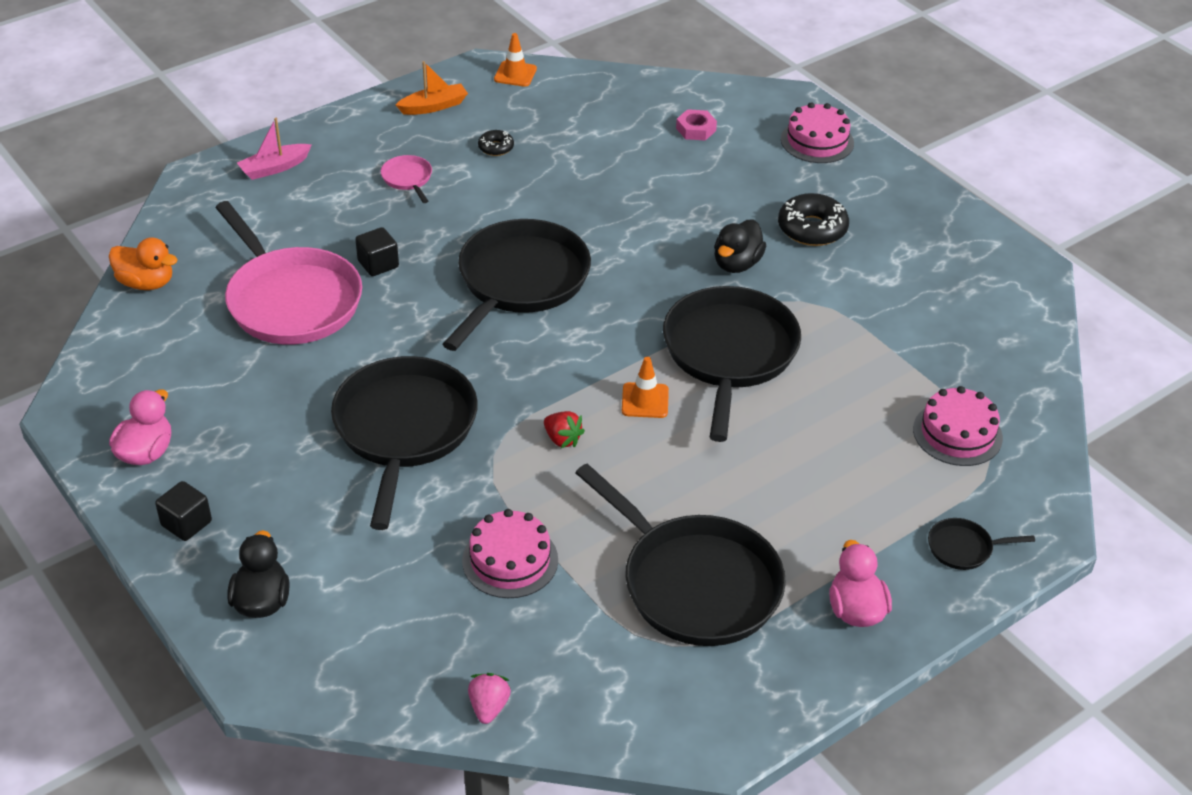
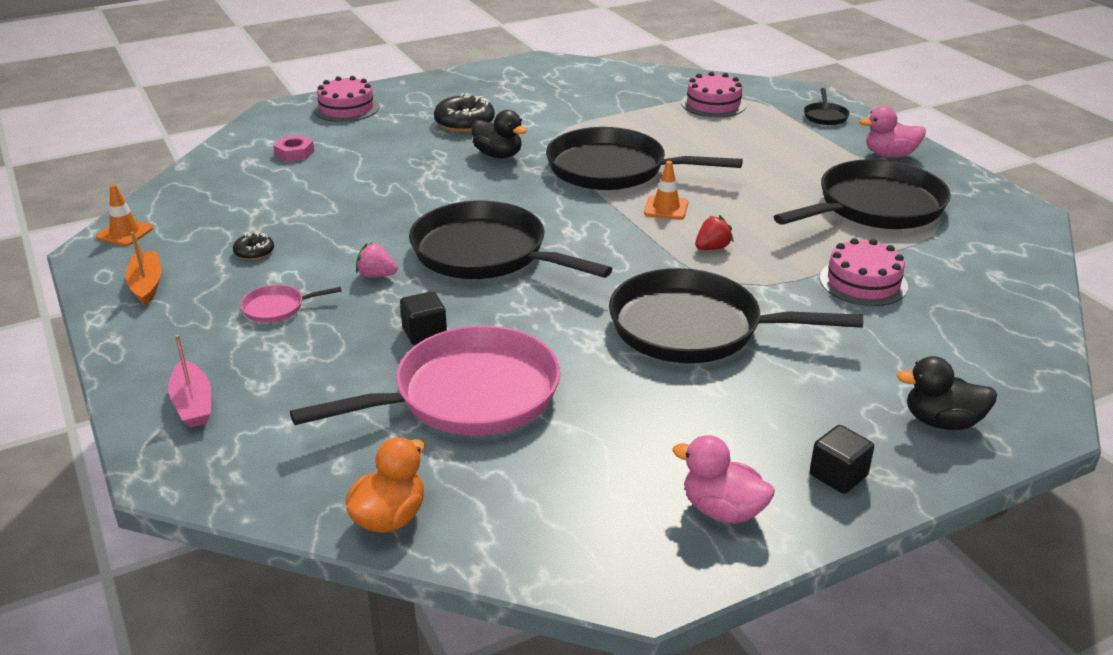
camera: 80 degrees left, 10 degrees down
pink strawberry [468,673,511,724] -> pink strawberry moved to [356,243,398,278]

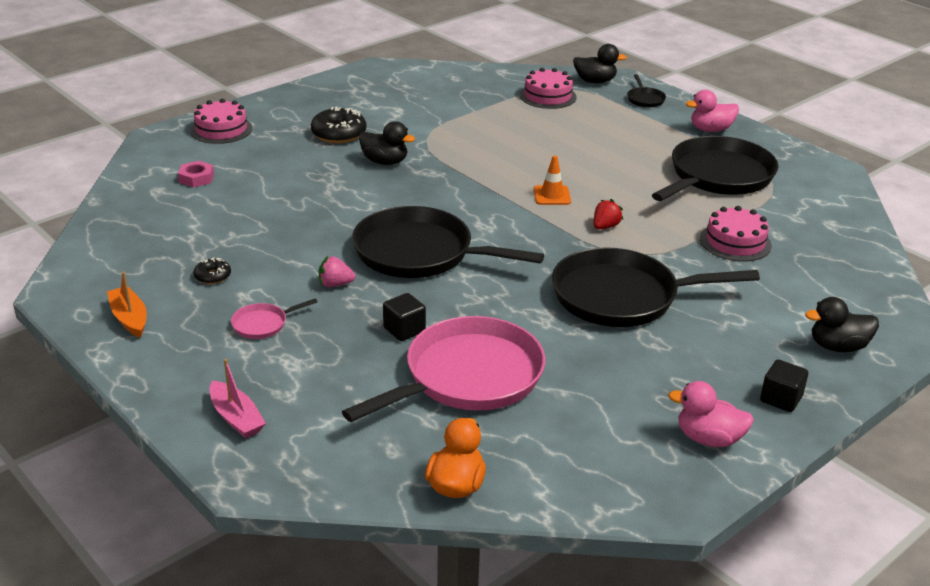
camera: 15 degrees left, 0 degrees up
orange traffic cone [96,184,153,246] -> none
black pan [546,127,743,190] -> none
none -> black duck [573,44,627,83]

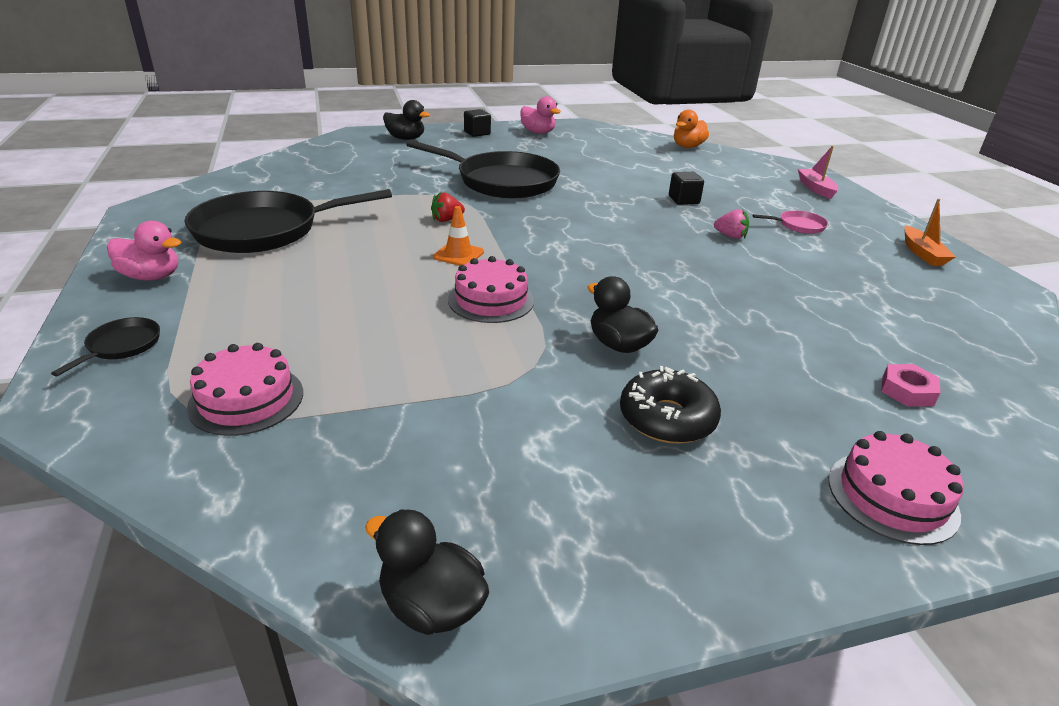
camera: 155 degrees left, 0 degrees up
black donut [194,258,231,284] -> none
pink pan [342,316,545,422] -> none
black pan [352,206,544,278] -> none
black duck [573,44,627,83] -> black duck moved to [365,509,489,635]
pink cake [700,206,772,262] -> pink cake moved to [448,256,534,323]

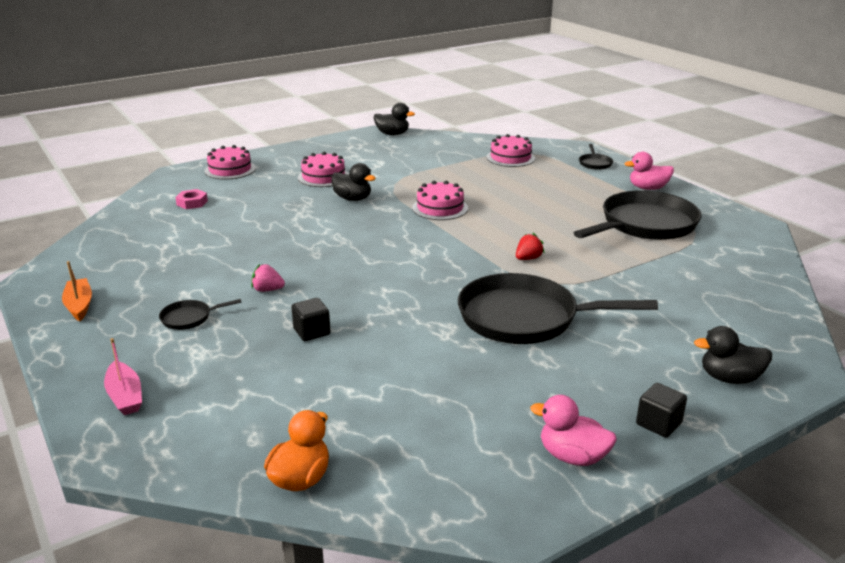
camera: 165 degrees right, 5 degrees down
orange traffic cone [433,206,484,266] -> none
black donut [620,366,721,444] -> pink cake [298,152,349,187]
pink pan [753,210,828,234] -> black pan [159,299,242,330]

